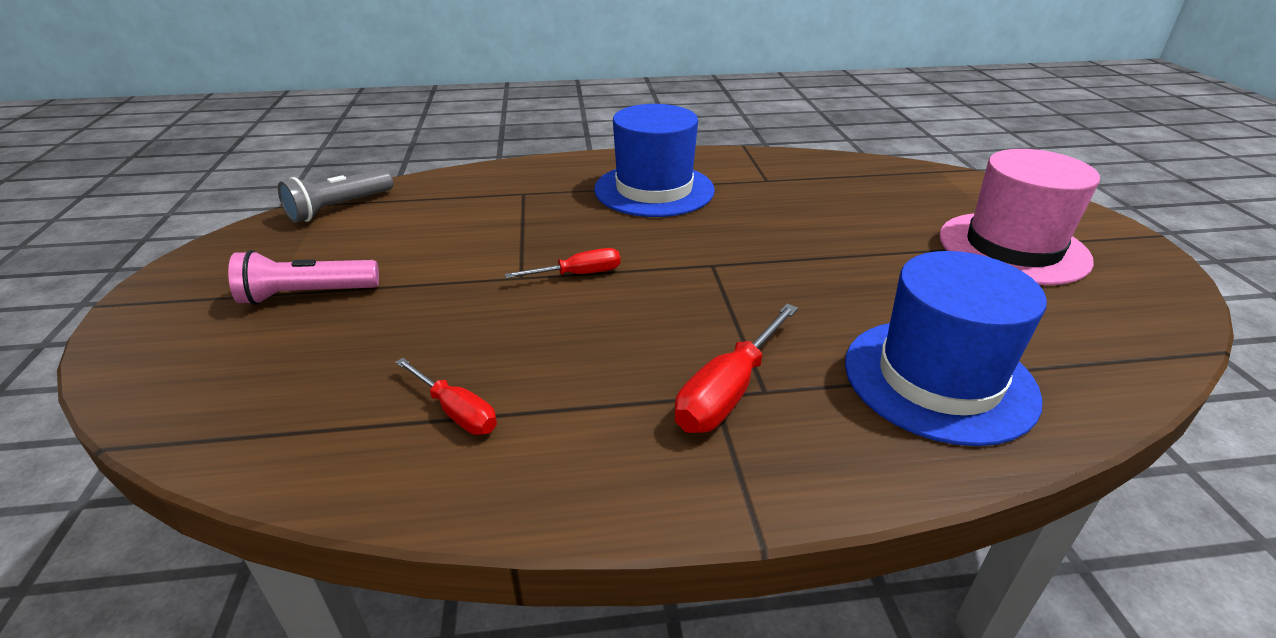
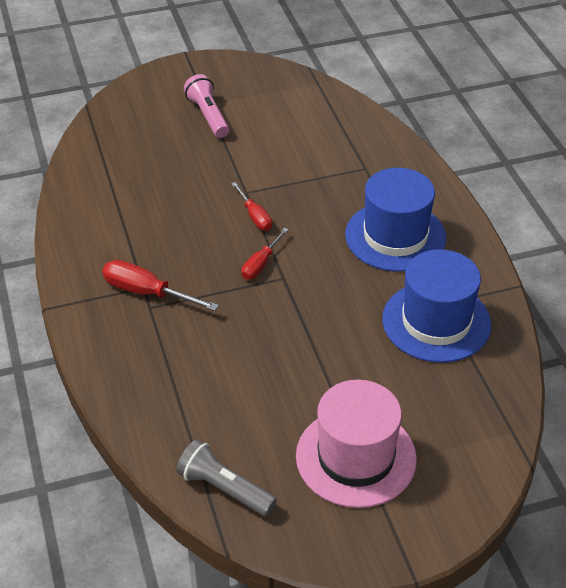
camera: 80 degrees right, 10 degrees up
grey flashlight [278,169,393,223] -> grey flashlight moved to [176,439,277,516]
red screwdriver [395,358,497,435] -> red screwdriver moved to [241,228,289,280]
blue hat [845,251,1047,446] -> blue hat moved to [382,249,491,363]

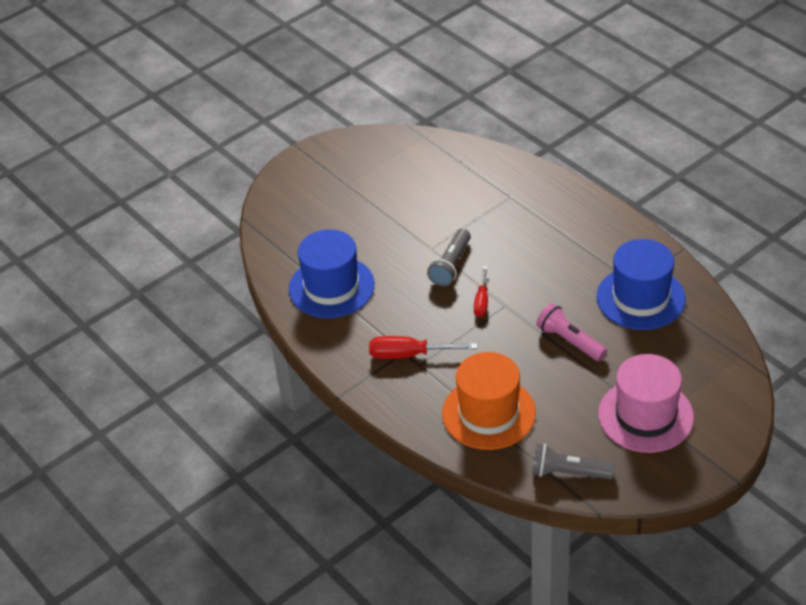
camera: 20 degrees left, 0 degrees up
pink flashlight [184,74,230,138] -> pink flashlight moved to [536,303,607,361]
red screwdriver [231,182,272,231] -> grey flashlight [427,229,471,286]
blue hat [345,168,446,272] -> blue hat moved to [289,229,375,318]
none -> orange hat [442,352,536,450]

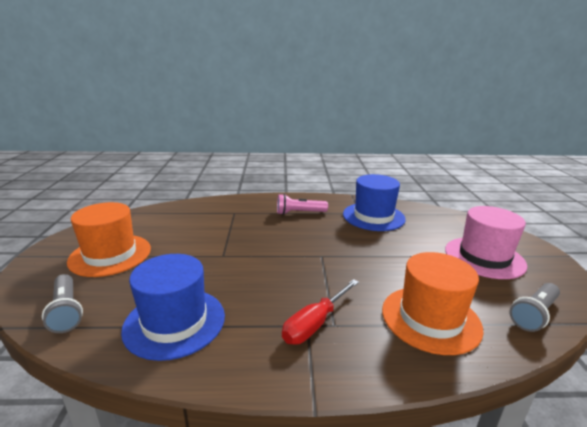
camera: 55 degrees left, 20 degrees down
grey flashlight [427,229,471,286] -> grey flashlight moved to [42,274,83,333]
red screwdriver [474,266,488,317] -> none
pink flashlight [536,303,607,361] -> pink flashlight moved to [277,194,328,215]
none -> orange hat [67,202,151,277]

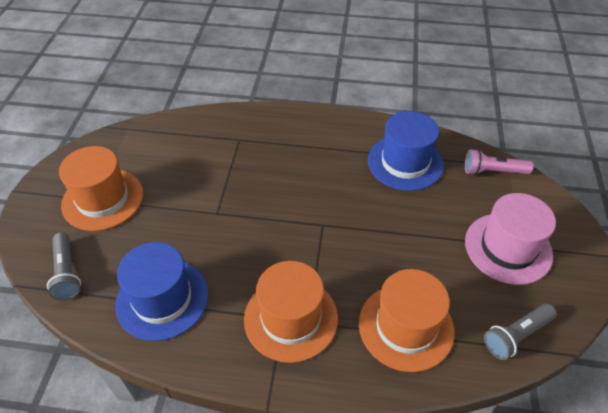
camera: 10 degrees right, 25 degrees up
pink flashlight [277,194,328,215] -> pink flashlight moved to [465,149,533,175]
red screwdriver [282,279,359,345] -> orange hat [244,261,338,363]

